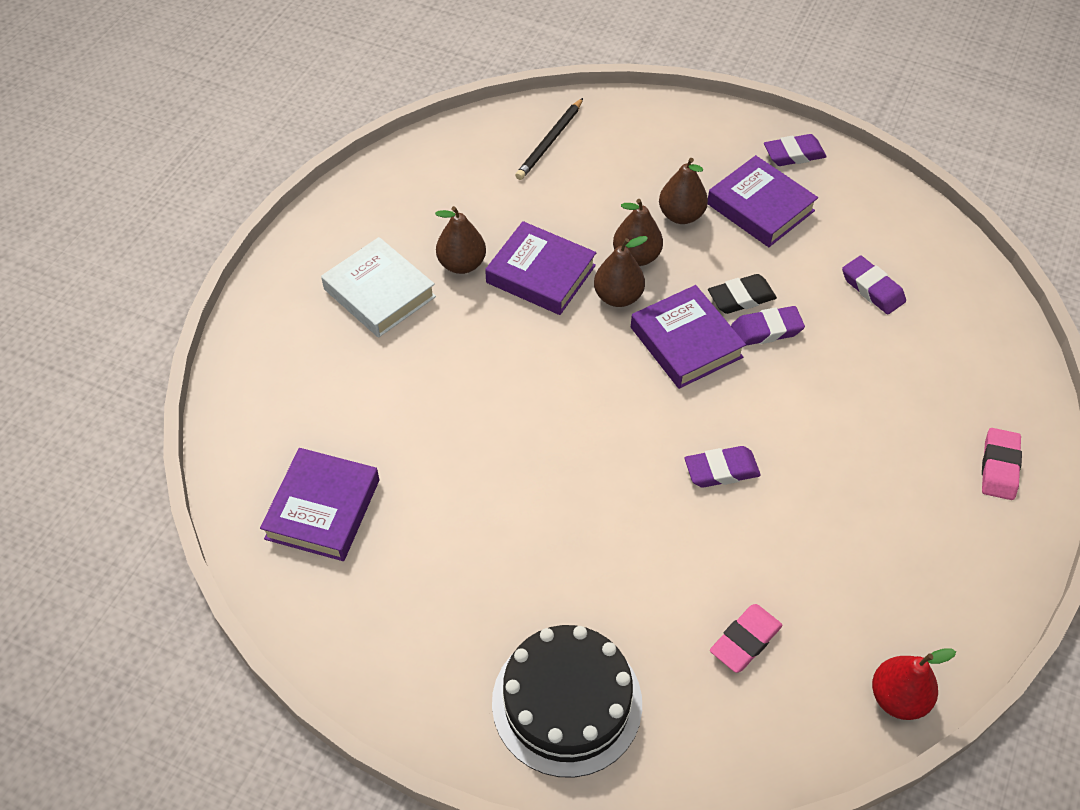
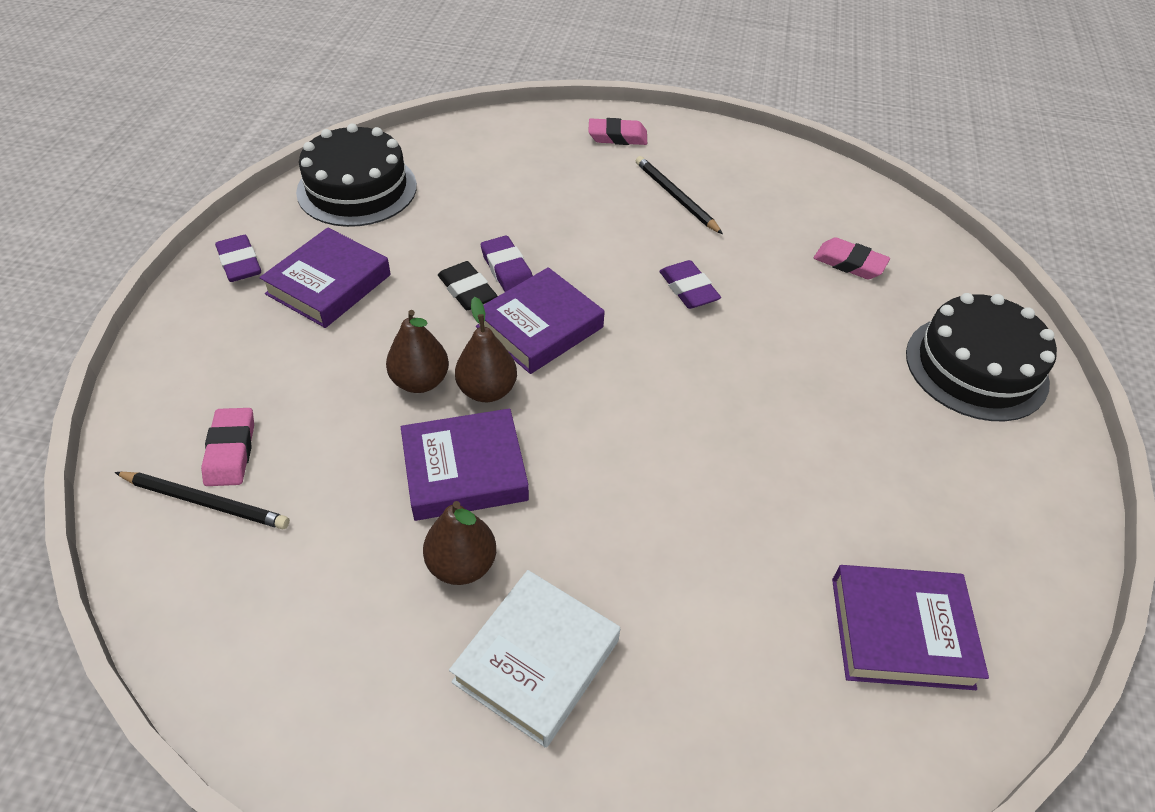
camera: 105 degrees left, 5 degrees down
purple book [485,221,596,315] -> purple book turned 60 degrees clockwise [401,408,529,521]
brown pear [659,158,708,224] -> none
purple eraser [842,256,906,314] -> none
red pear [872,649,956,720] -> none
none -> pink eraser [201,408,254,486]
none -> black cake [296,124,417,227]
none -> black pencil [636,156,723,234]

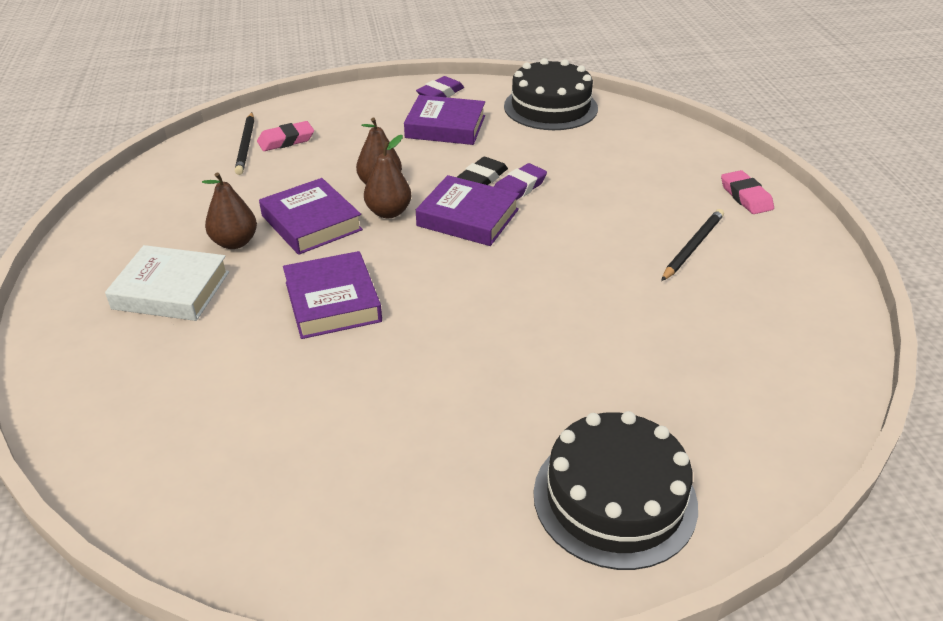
camera: 70 degrees right, 10 degrees down
purple eraser [660,260,721,309] -> none
pink eraser [814,237,890,279] -> none
purple book [832,565,989,690] -> purple book moved to [283,251,382,339]

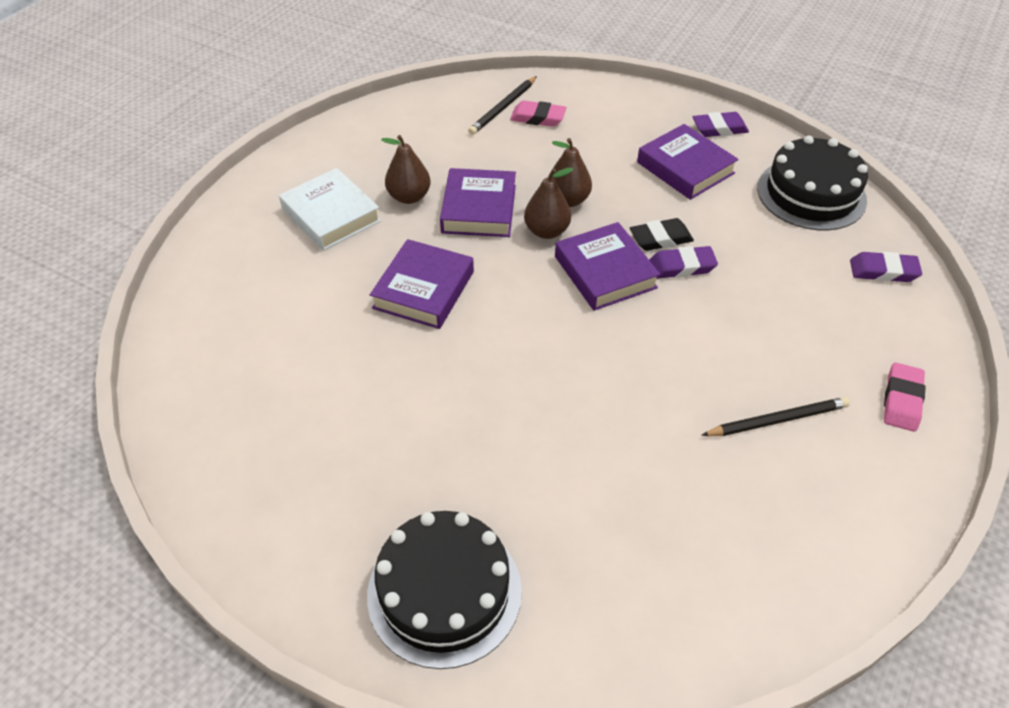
camera: 40 degrees right, 10 degrees up
none -> purple eraser [850,252,922,282]

